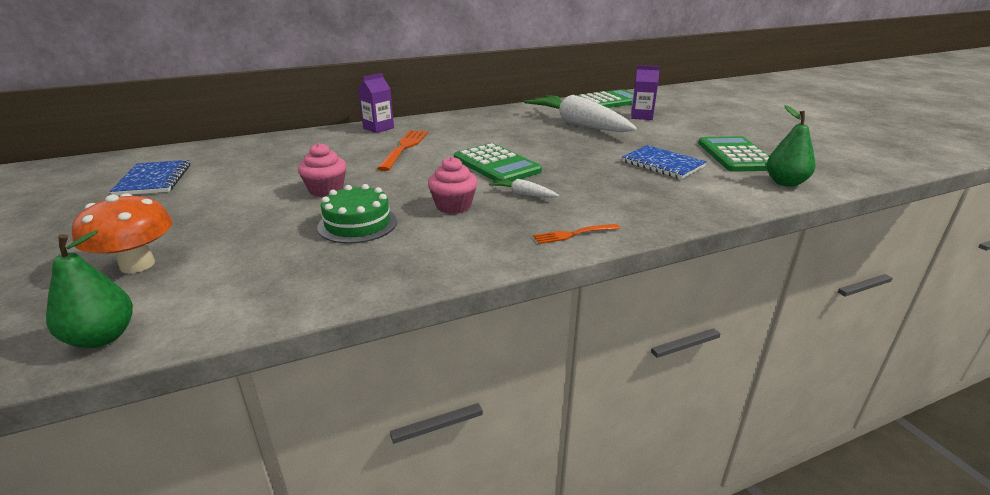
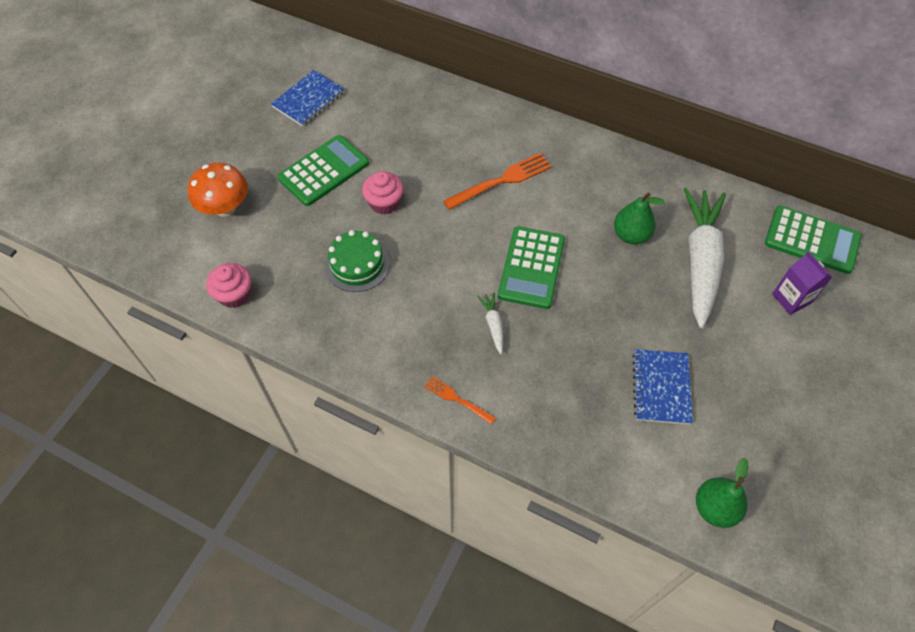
camera: 50 degrees right, 30 degrees up
green pear [46,230,133,348] -> green pear moved to [614,193,665,244]
purple carton [358,73,394,133] -> none
pink cupcake [428,157,477,214] -> pink cupcake moved to [206,263,251,308]
green calculator [698,136,770,172] -> green calculator moved to [278,135,369,206]

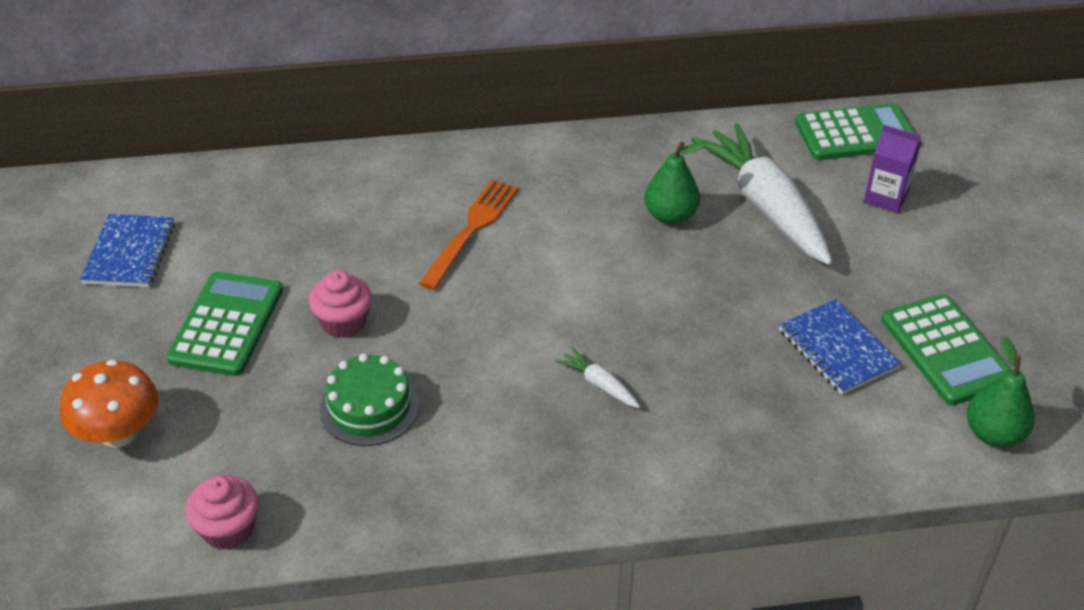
camera: 35 degrees left, 15 degrees down
orange fork [424,376,496,424] -> none
green calculator [498,226,565,309] -> green calculator moved to [881,294,1011,405]

